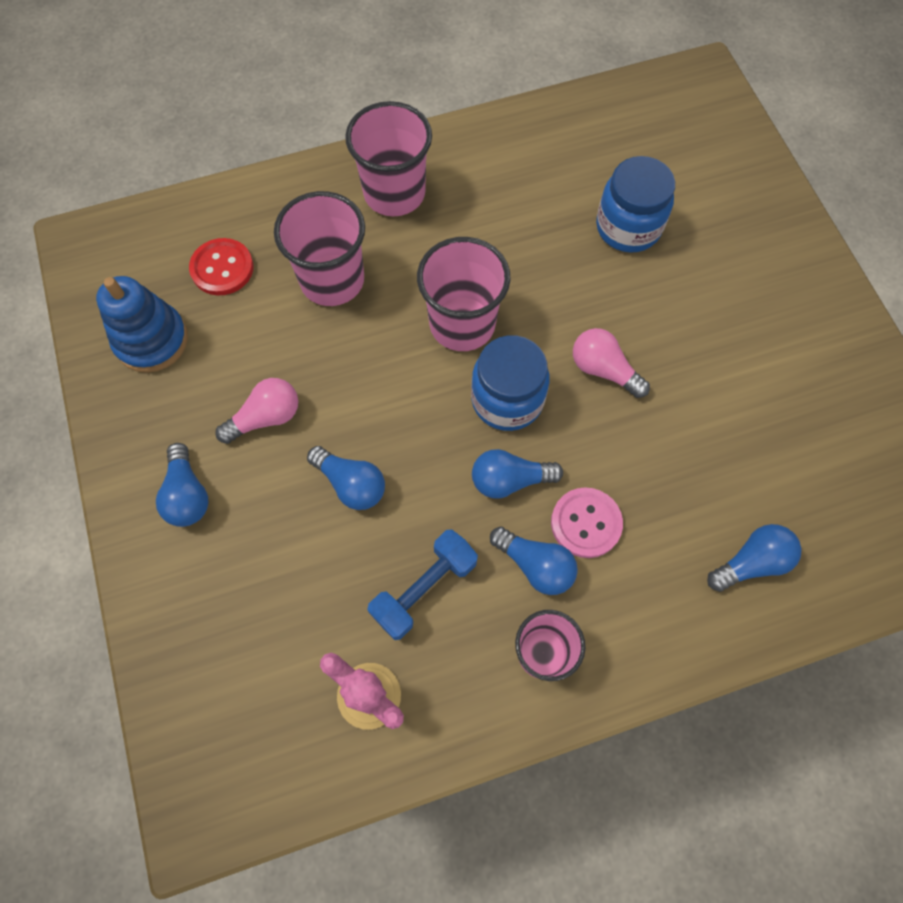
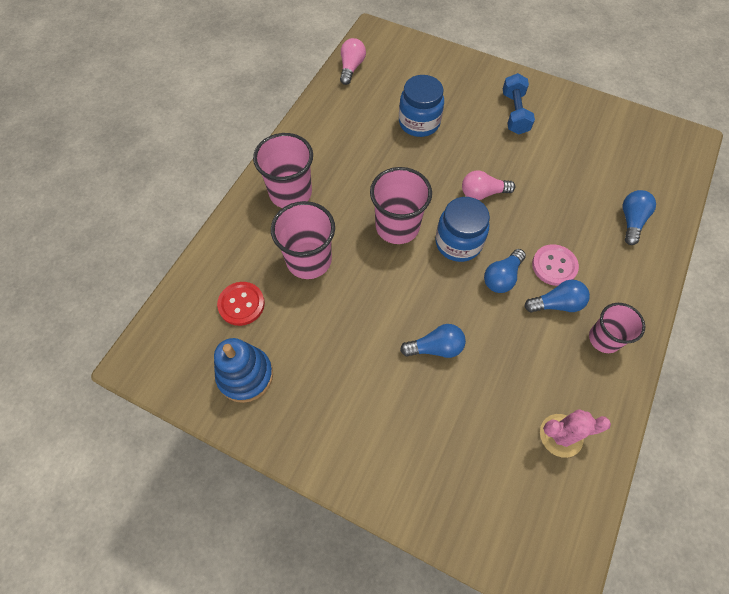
camera: 45 degrees left, 5 degrees down
blue light bulb [156,443,208,527] -> none
pink light bulb [216,378,298,444] -> pink light bulb moved to [340,38,366,85]
blue dumbbell [367,529,478,640] -> blue dumbbell moved to [503,73,535,134]

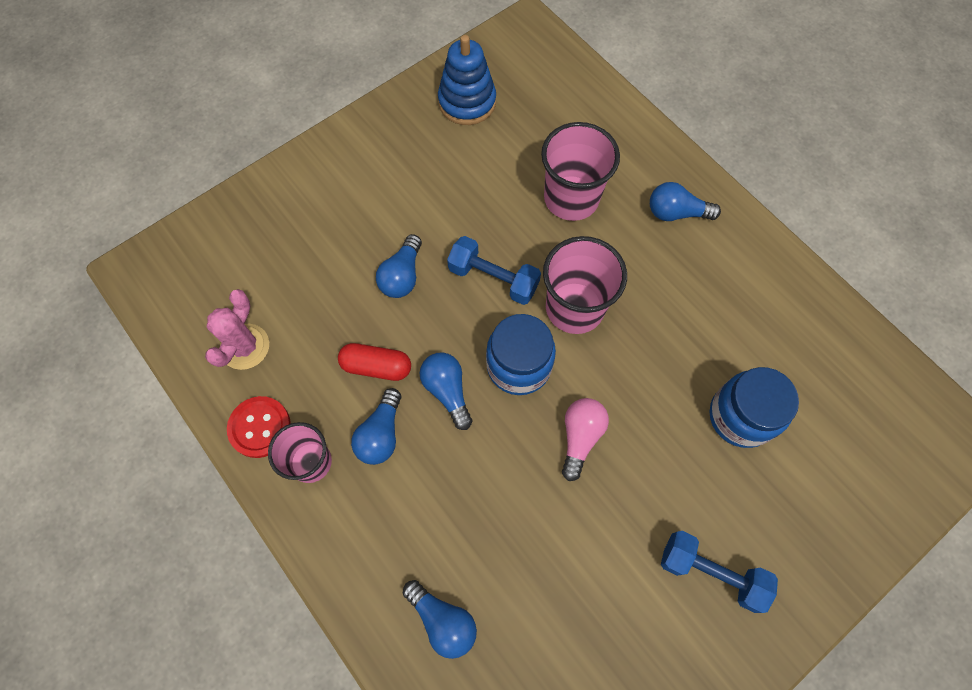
camera: 115 degrees right, 5 degrees up
red button [217,282,265,326] -> red button moved to [227,396,291,458]
pink cup [253,133,313,208] -> blue light bulb [650,182,721,221]
pink light bulb [340,38,366,85] -> none
pink button [532,244,579,286] -> none
none -> red capsule [338,343,411,381]
none -> blue dumbbell [447,236,541,305]

